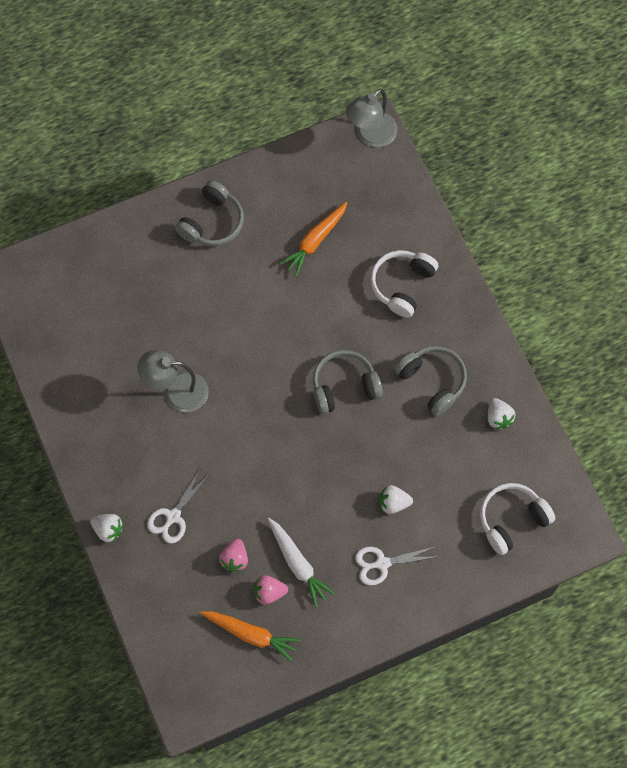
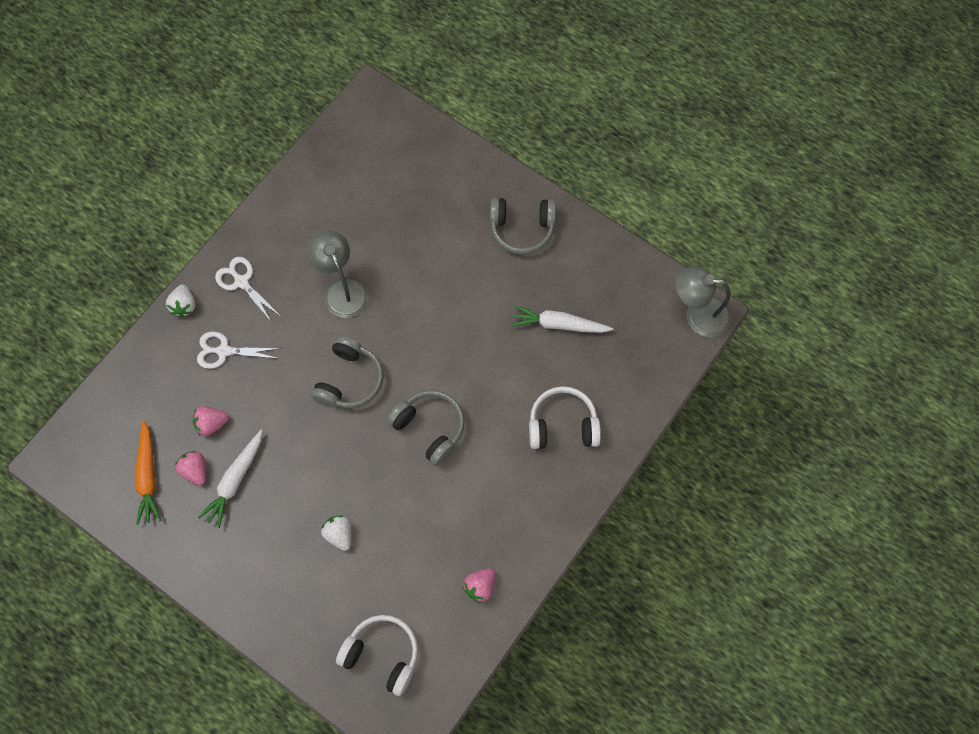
camera: 60 degrees right, 0 degrees up
orange carrot [279,202,347,276] -> white carrot [511,305,613,333]
white scissors [355,546,437,586] -> white scissors moved to [215,257,280,321]
grey headphones [394,346,467,416] -> grey headphones moved to [311,336,383,409]
white strawberry [488,398,515,429] -> pink strawberry [463,568,496,603]

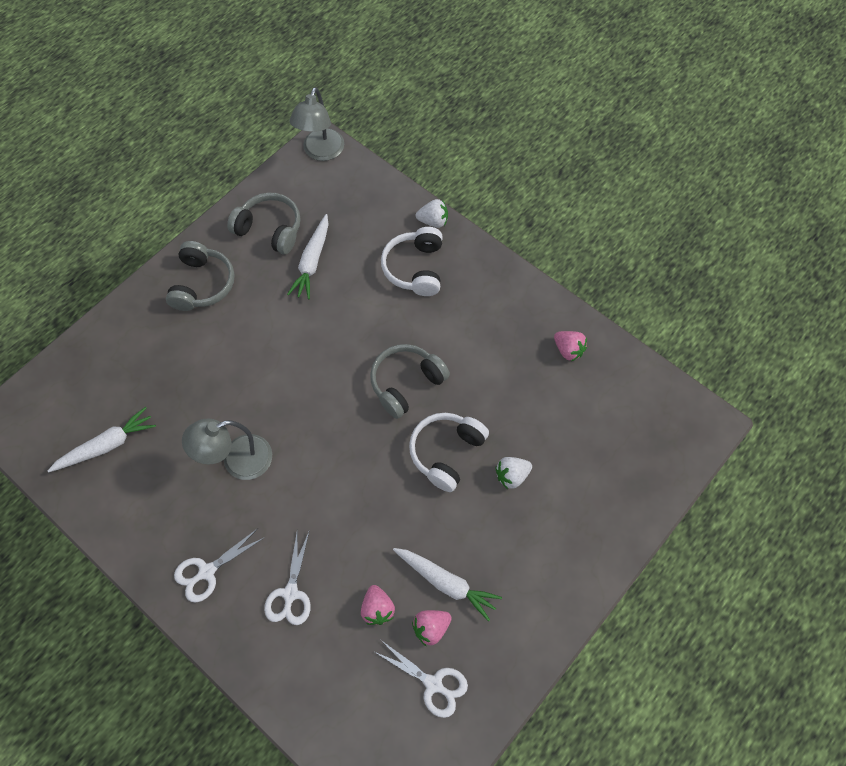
camera: 85 degrees left, 5 degrees down
orange carrot [135,421,161,525] -> white scissors [373,640,468,718]
white strawberry [166,284,196,317] -> white strawberry moved to [416,199,448,228]
grey headphones [311,336,383,409] -> grey headphones moved to [227,193,301,254]
white headphones [336,615,418,696] -> white headphones moved to [409,413,489,492]
none -> white carrot [48,407,156,472]

